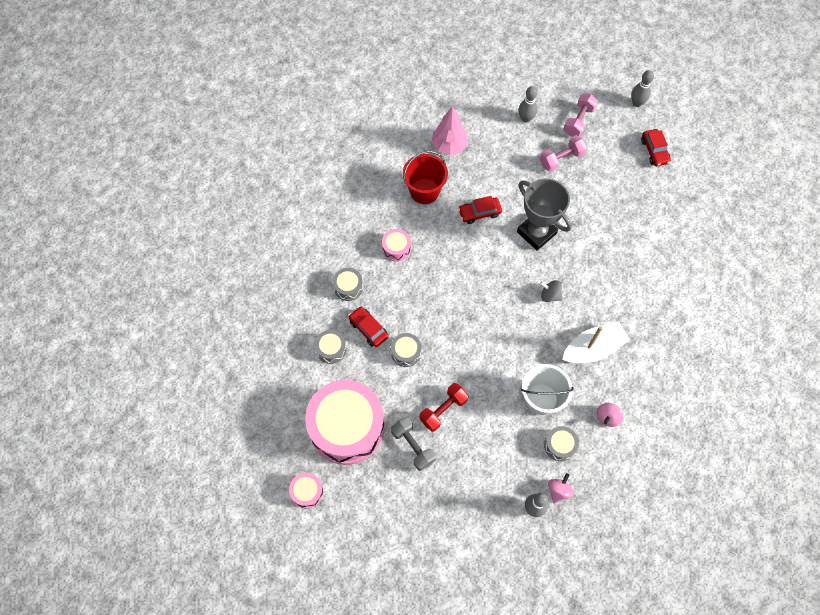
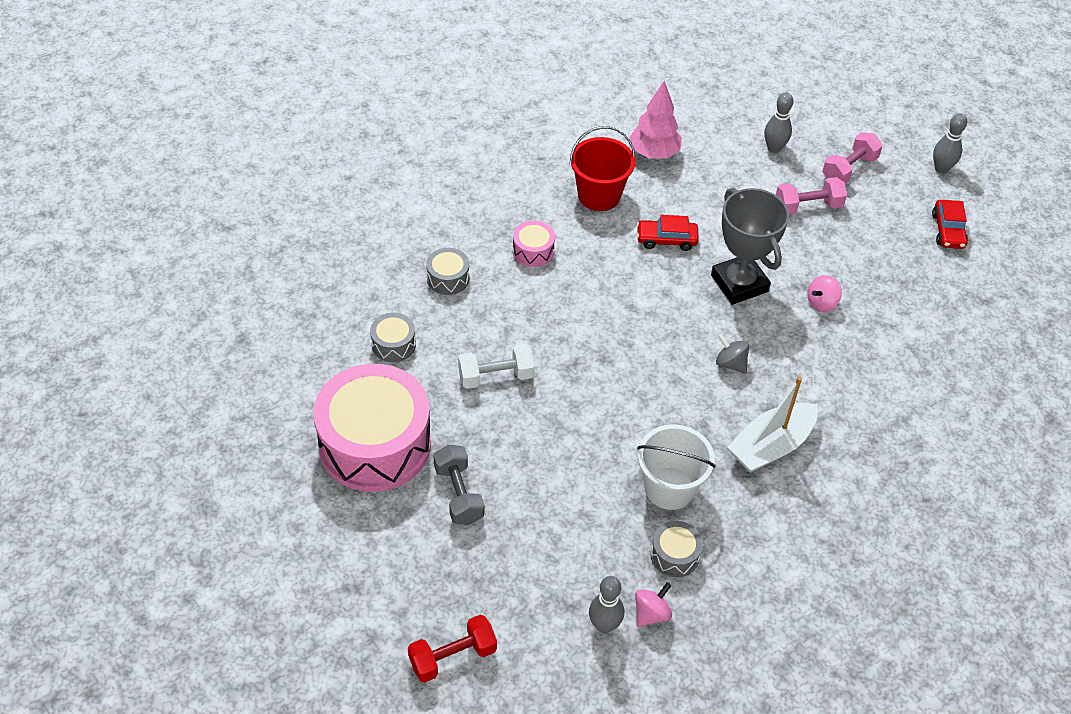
camera: 15 degrees right, 15 degrees down
pink drum [289,473,323,508] -> none
red car [348,306,389,347] -> none
grey drum [391,333,421,367] -> white dumbbell [458,344,535,389]
red dumbbell [419,383,468,432] -> red dumbbell moved to [408,615,497,683]
white boat [562,321,630,363] -> white boat turned 150 degrees clockwise [727,376,818,473]
pink spinning top [597,403,623,427] -> pink spinning top moved to [808,275,842,312]

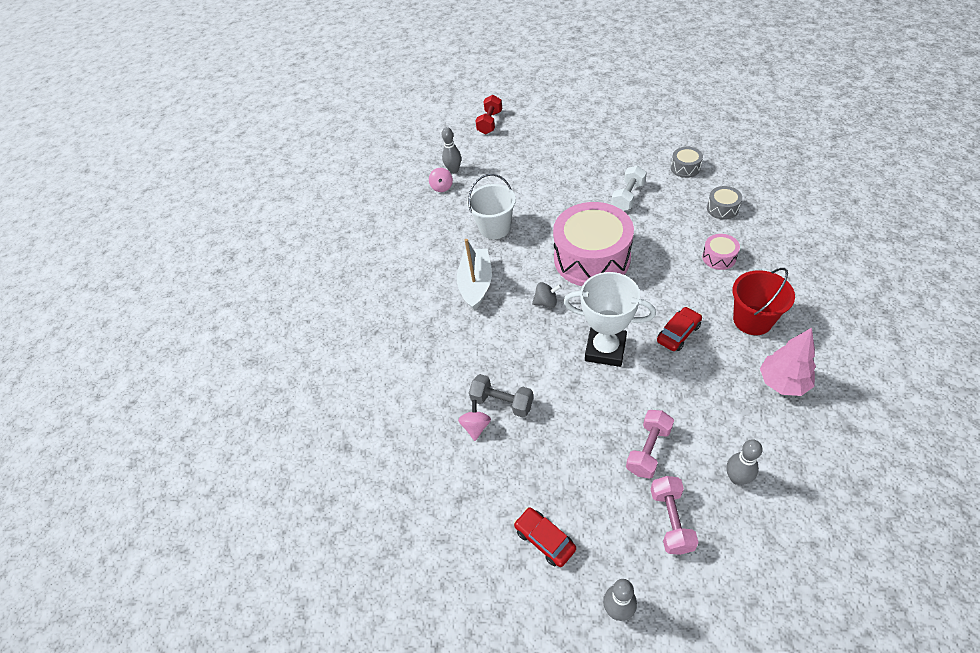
camera: 140 degrees right, 0 degrees up
pink drum [313,364,431,492] -> pink drum moved to [553,202,634,286]
grey dumbbell [433,445,484,525] -> grey dumbbell moved to [469,374,533,418]
grey drum [651,521,703,577] -> none
grey trophy [711,188,789,305] -> white trophy [563,272,656,367]
pink spinning top [808,275,842,312] -> pink spinning top moved to [458,400,491,441]

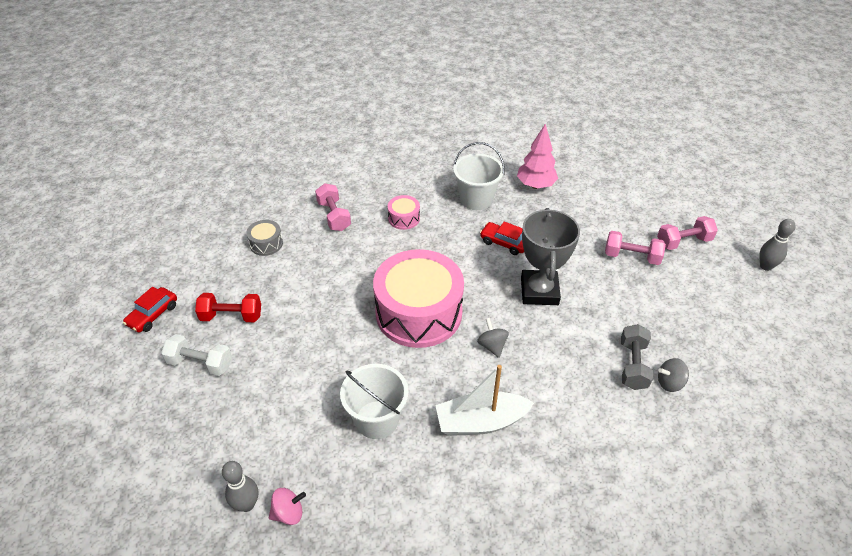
camera: 110 degrees left, 5 degrees down
pink spinning top [458,400,491,441] -> grey spinning top [658,358,689,392]
red dumbbell [476,95,502,134] -> red dumbbell moved to [195,293,261,322]
red car [514,507,576,567] -> red car moved to [123,287,177,333]
white trophy [563,272,656,367] -> grey trophy [521,208,580,305]
white dumbbell [611,166,647,210] -> white dumbbell moved to [161,334,232,376]
grey drum [707,186,742,220] -> pink dumbbell [315,183,351,231]
grey bowling pin [726,439,763,485] -> none
red bucket [732,268,795,335] -> white bucket [453,142,505,210]

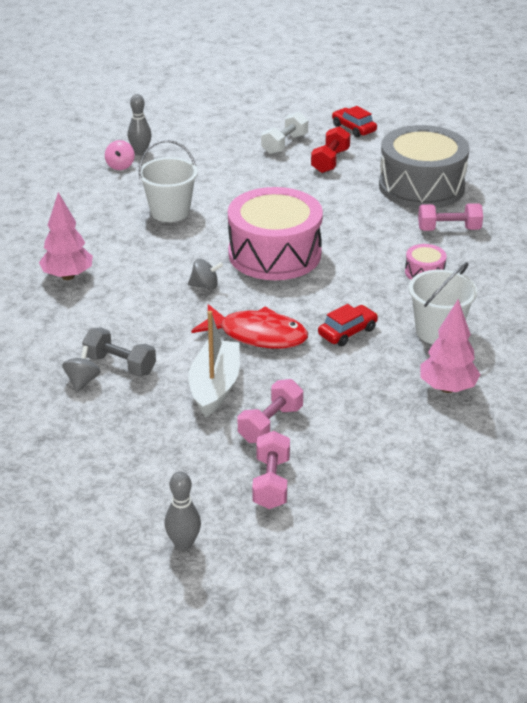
camera: 110 degrees right, 10 degrees down
grey drum [246,220,283,256] -> grey drum [379,125,470,209], size x2.39
white boat [435,365,534,436] -> white boat moved to [188,311,240,417]
grey trophy [521,208,580,305] -> red fish [191,304,308,349]
none -> pink tree [39,192,93,280]

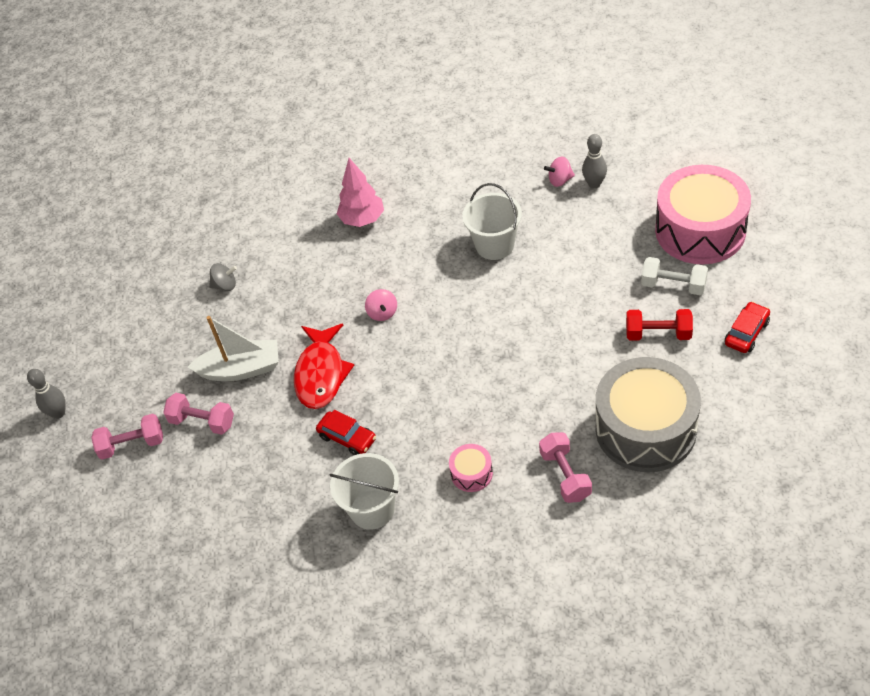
camera: 80 degrees right, 15 degrees up
grey dumbbell [82,328,156,377] -> none
grey spinning top [188,259,224,290] -> pink spinning top [365,289,397,321]
pink drum [228,187,323,280] -> pink drum moved to [655,165,751,264]
pink tree [420,299,481,393] -> none

